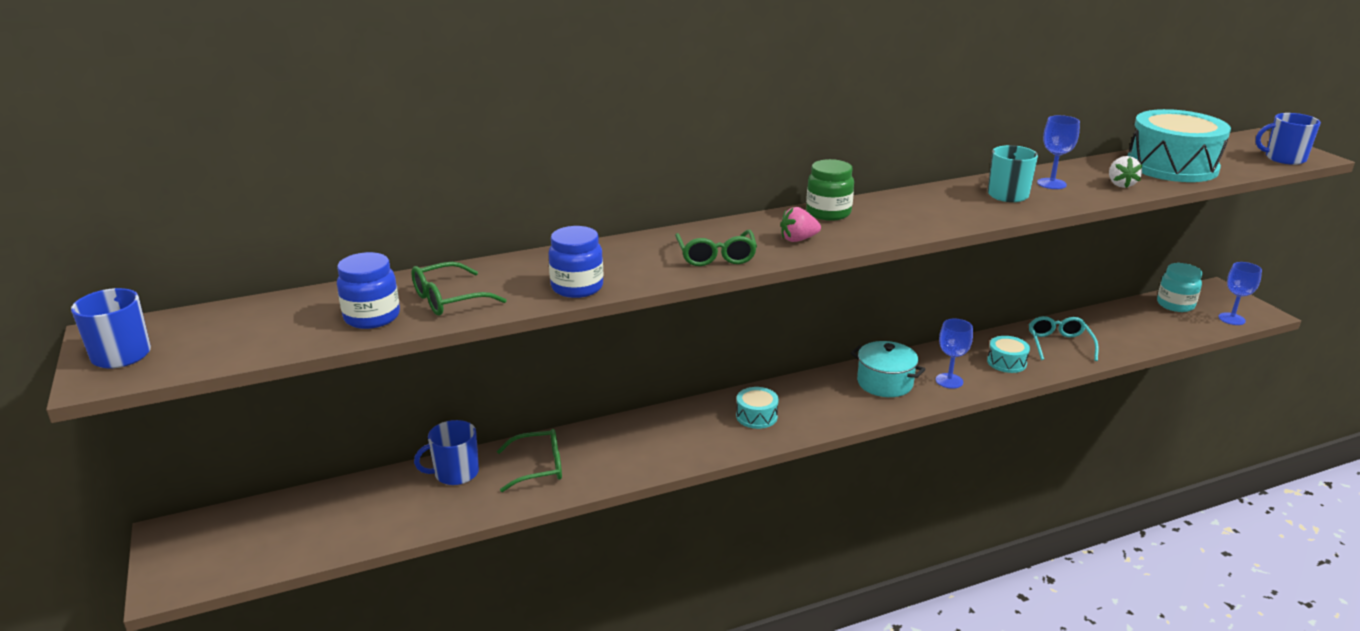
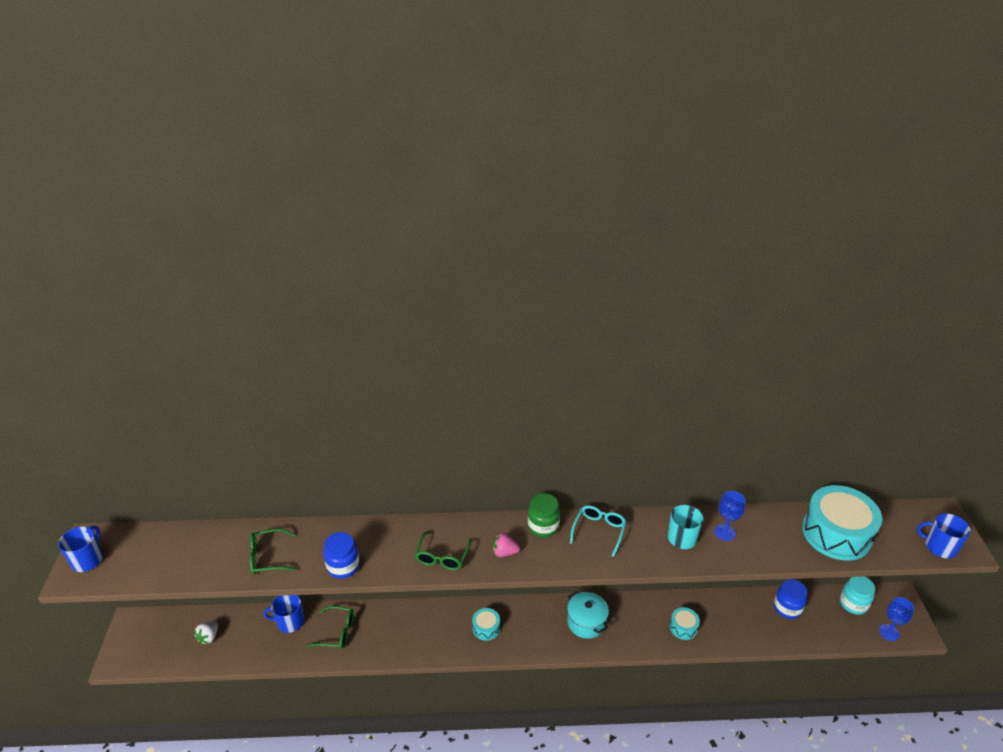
camera: 20 degrees right, 10 degrees up
blue jar [337,252,400,329] -> blue jar moved to [774,579,808,619]
blue goblet [936,319,973,389] -> none
turquoise glasses [1029,316,1099,361] -> turquoise glasses moved to [570,505,626,557]
white strawberry [1109,156,1143,188] -> white strawberry moved to [194,621,218,645]

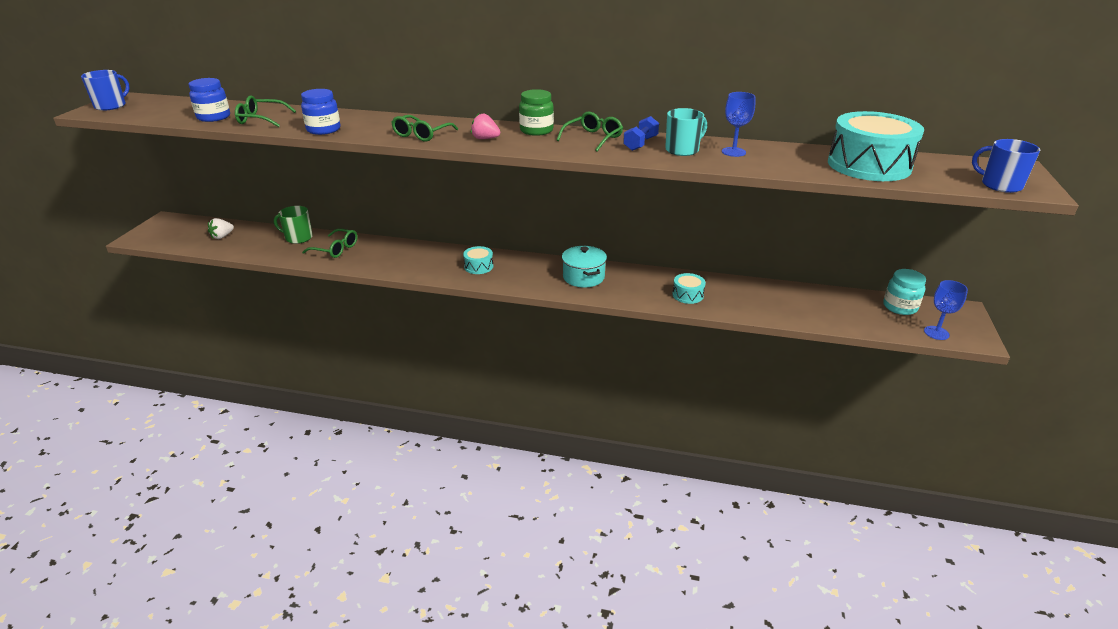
camera: 15 degrees right, 5 degrees down
blue mug [264,595,304,633] -> green mug [274,206,313,244]
turquoise glasses [570,505,626,557] -> green glasses [557,112,623,151]
blue jar [774,579,808,619] -> blue jar moved to [189,78,230,122]
none -> blue dumbbell [623,116,659,151]

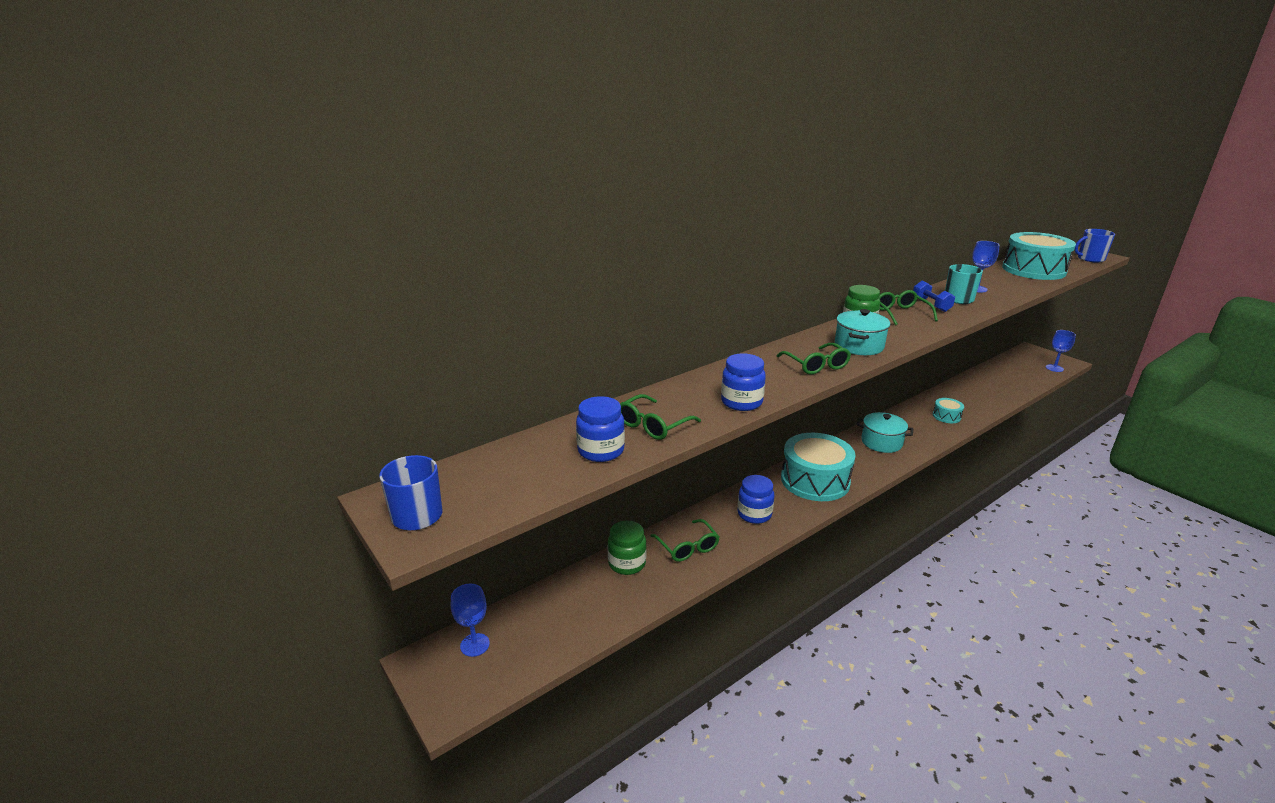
camera: 50 degrees left, 5 degrees down
white strawberry [208,218,234,239] -> none
green mug [274,206,313,244] -> green jar [608,520,646,575]
green glasses [302,228,358,258] -> green glasses turned 90 degrees clockwise [650,519,719,562]
turquoise drum [463,246,493,274] -> turquoise drum [781,433,856,501], size x2.18
pink strawberry [471,113,500,139] -> turquoise pot [835,309,890,355]
turquoise jar [883,269,926,315] -> none
none -> blue goblet [451,584,490,657]
none -> blue jar [738,475,774,524]

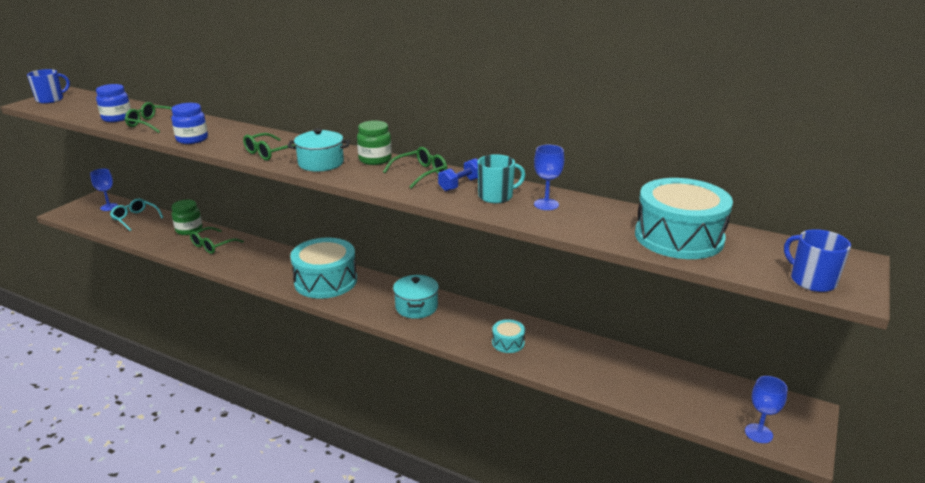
camera: 65 degrees right, 0 degrees up
blue jar [738,475,774,524] -> none
none -> turquoise glasses [110,198,163,231]

